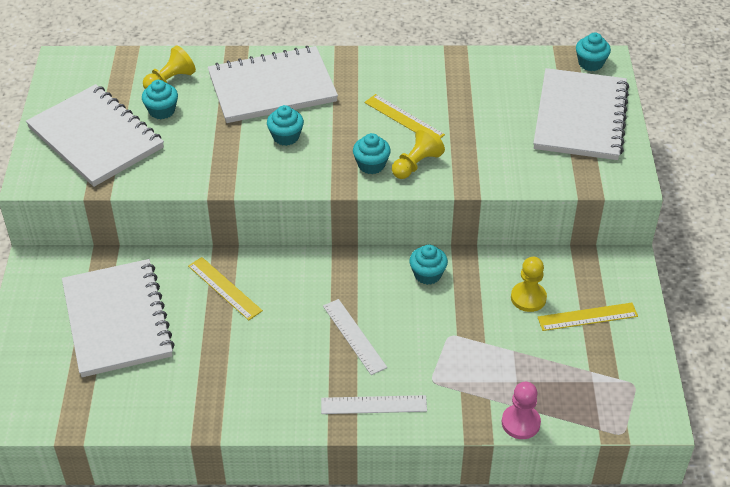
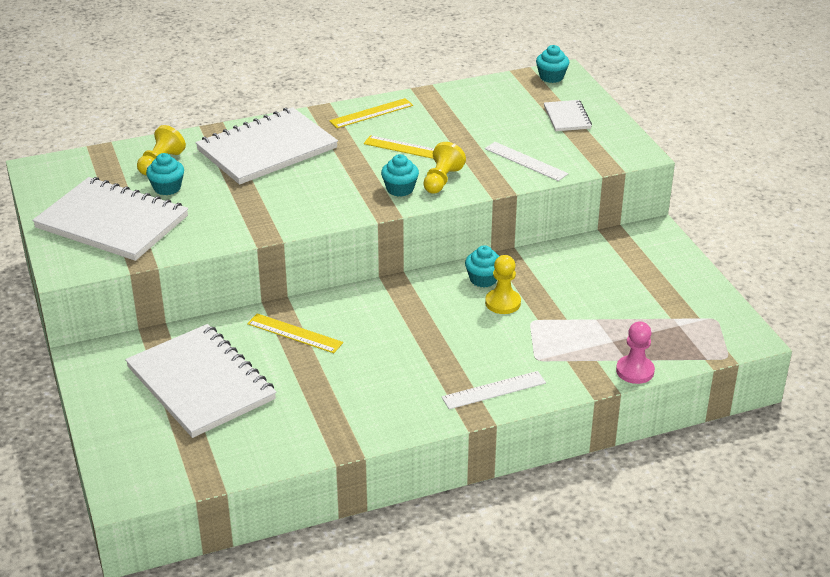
camera: 20 degrees left, 10 degrees down
turquoise cupcake [267,105,304,146] -> none
white ruler [323,299,387,375] -> white ruler moved to [485,142,568,181]
yellow pawn [511,257,547,312] -> yellow pawn moved to [485,255,521,314]
white notebook [533,68,629,160] -> white notebook [544,100,592,131], size x0.46
yellow ruler [538,303,638,331] -> yellow ruler moved to [329,98,413,128]

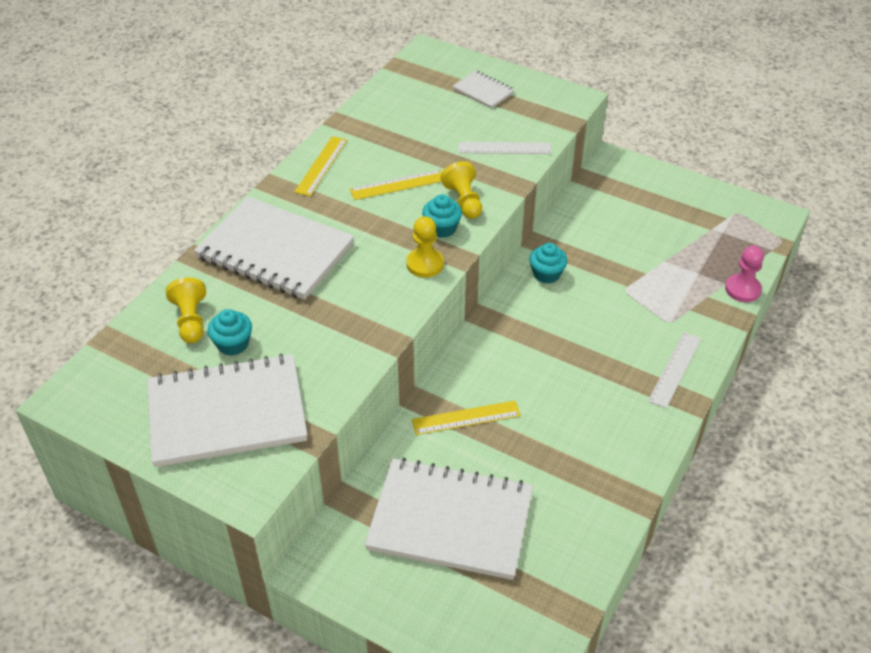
camera: 40 degrees left, 10 degrees up
white notebook [195,107,338,185] -> white notebook turned 75 degrees counterclockwise [194,197,354,300]
yellow pawn [485,255,521,314] -> yellow pawn moved to [406,216,444,278]
turquoise cupcake [536,45,569,83] -> none

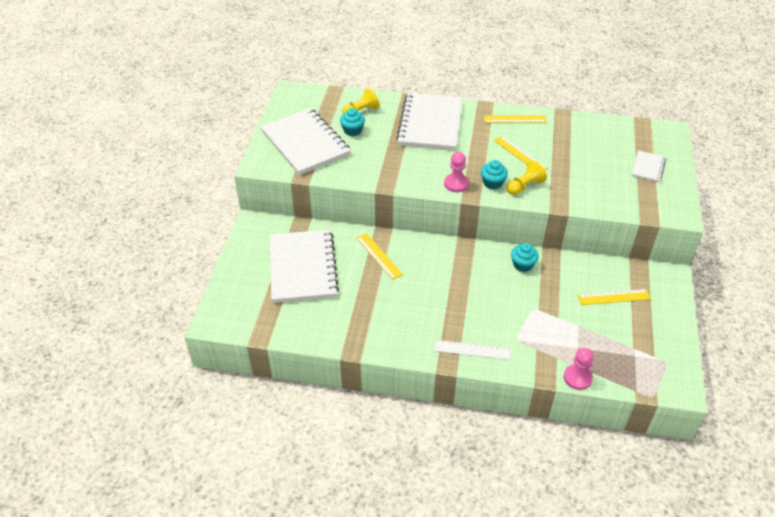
camera: 70 degrees right, 0 degrees up
yellow pawn [406,216,444,278] -> pink pawn [444,152,469,192]
white ruler [459,142,552,154] -> none
none -> yellow ruler [577,289,651,305]

